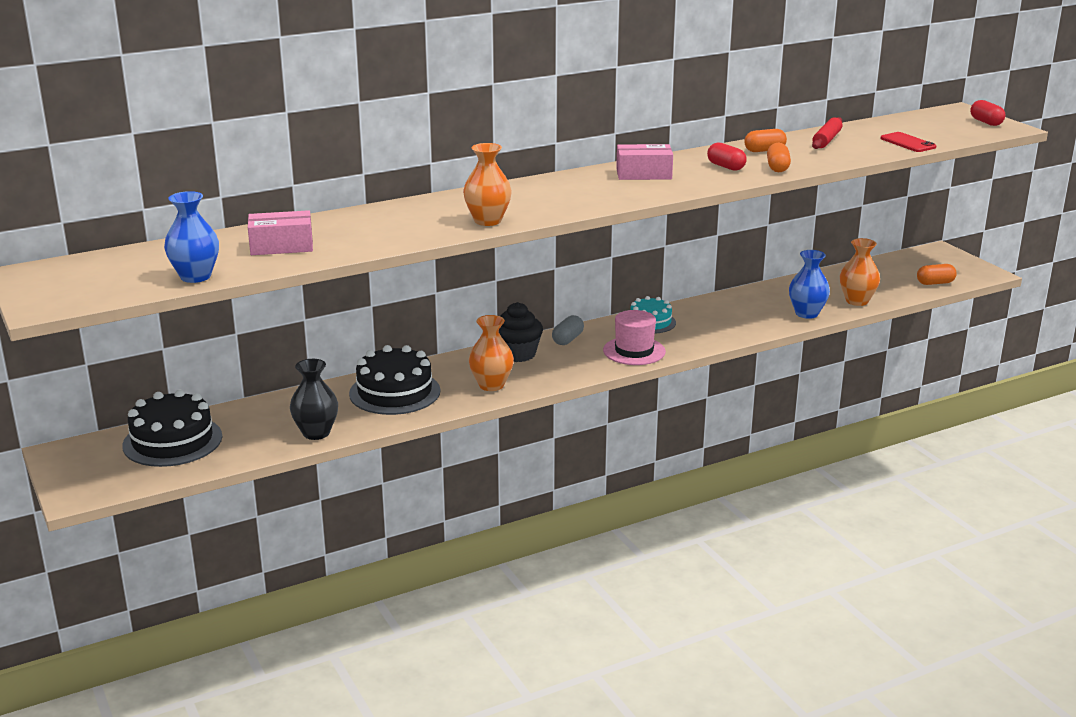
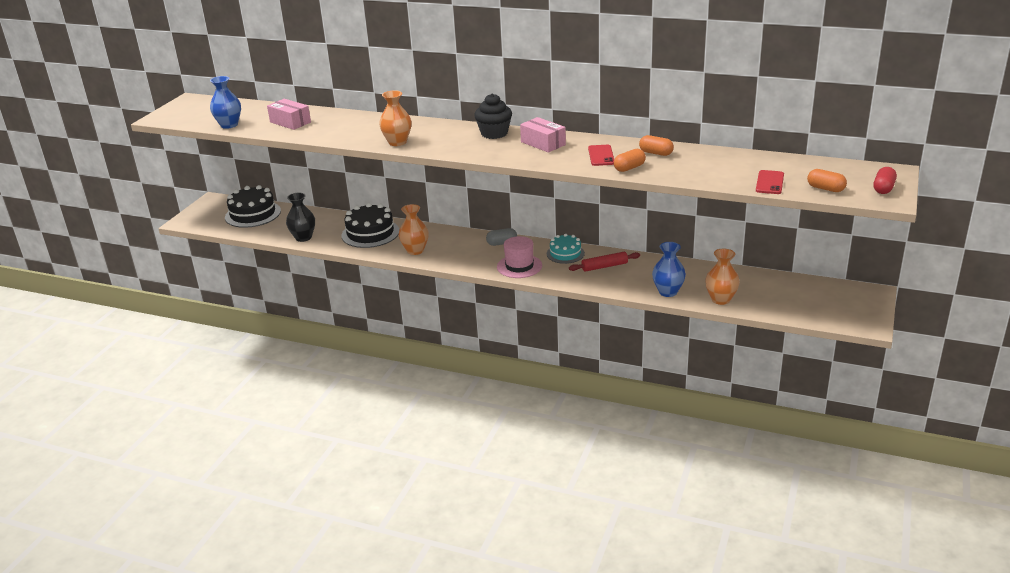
camera: 50 degrees right, 5 degrees up
black cupcake [499,302,543,362] -> black cupcake moved to [474,94,512,139]
red capsule [707,143,747,171] -> red phone [588,145,614,166]
red rolling pin [812,117,842,149] -> red rolling pin moved to [569,252,640,272]
orange capsule [917,264,957,285] -> orange capsule moved to [807,169,847,192]

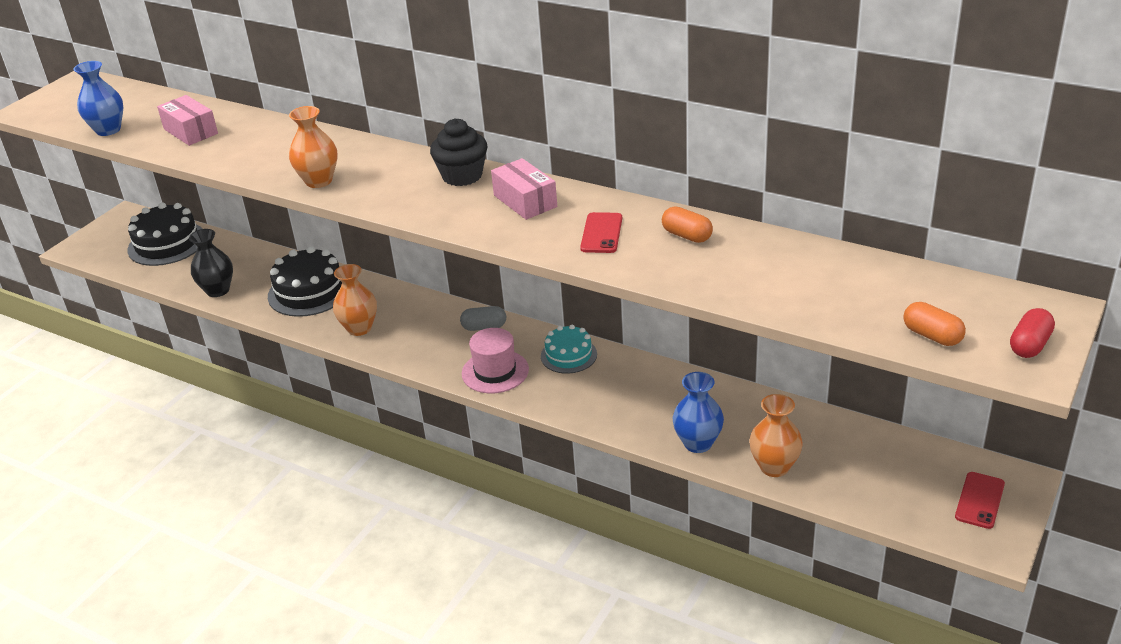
camera: 10 degrees right, 5 degrees up
red rolling pin [569,252,640,272] -> none
orange capsule [614,149,646,172] -> none
red phone [756,170,784,194] -> red phone moved to [955,472,1005,529]

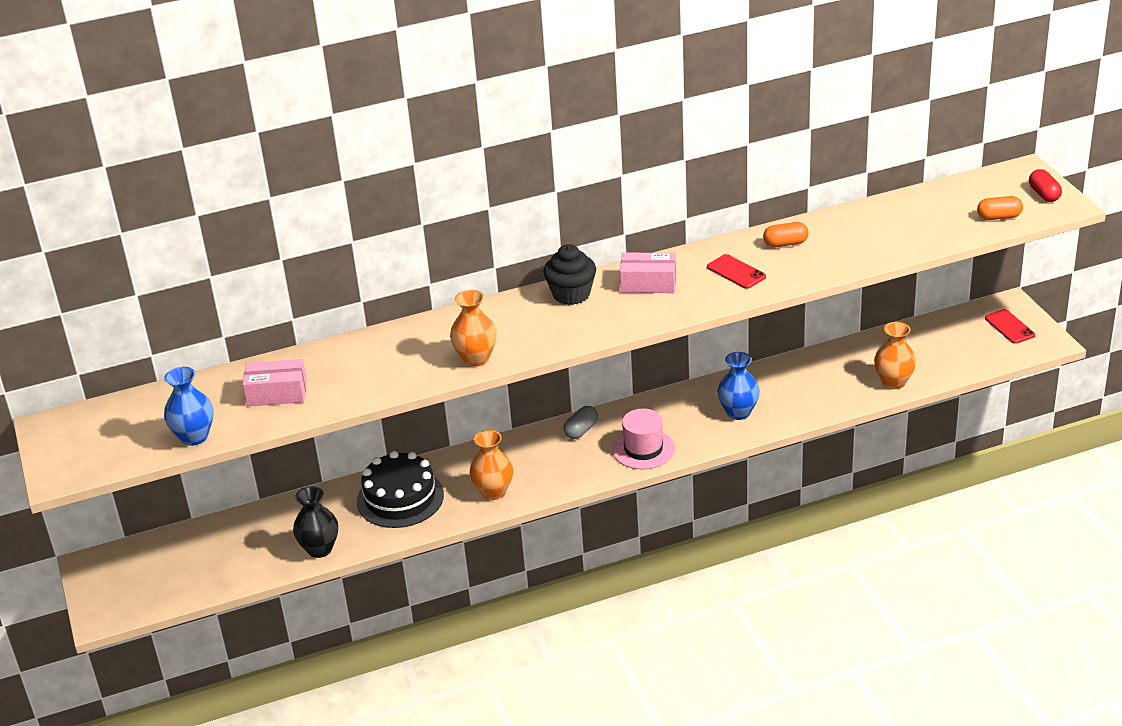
camera: 50 degrees left, 0 degrees up
black cake [127,203,203,266] -> none
turquoise cake [541,325,597,374] -> none
blue vase [673,372,724,453] -> blue vase moved to [718,352,760,420]

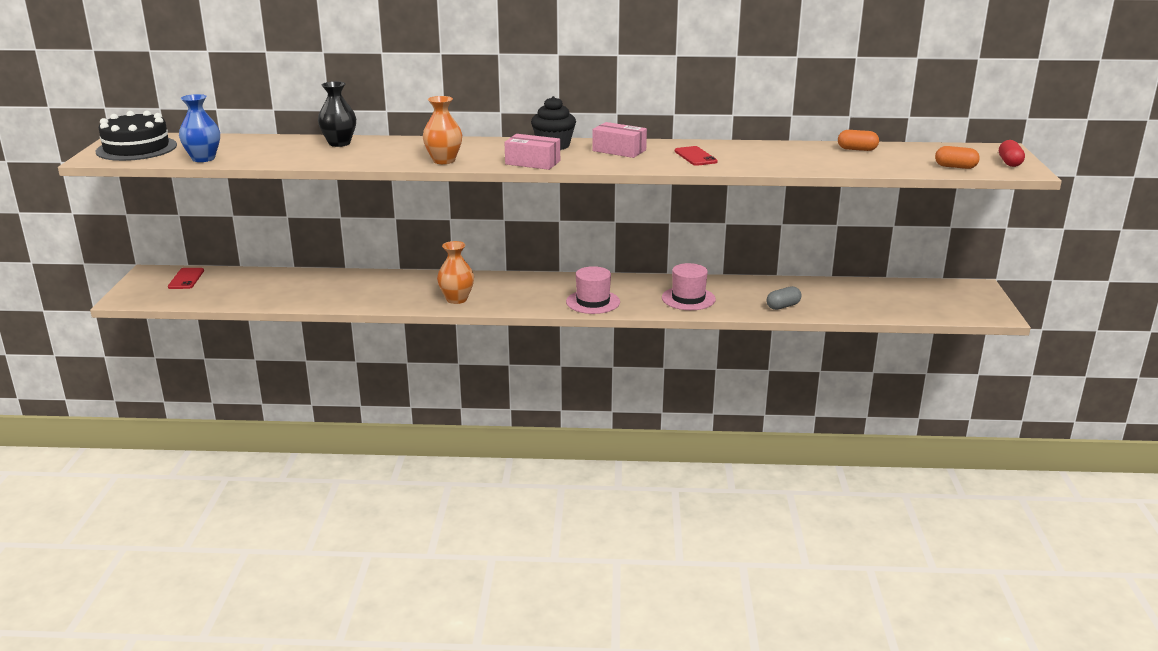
camera: 20 degrees right, 10 degrees down
pink box [242,359,307,406] -> pink box moved to [504,134,560,170]
black vase [293,486,338,558] -> black vase moved to [318,81,356,147]
black cake [357,451,444,528] -> black cake moved to [95,110,177,161]
grey capsule [563,406,598,439] -> grey capsule moved to [766,286,801,310]
blue vase [718,352,760,420] -> pink hat [662,263,716,310]
orange capsule [763,222,809,247] -> orange capsule moved to [838,130,879,151]
orange vase [874,322,916,389] -> none
red phone [985,309,1035,344] -> red phone moved to [168,268,204,289]

